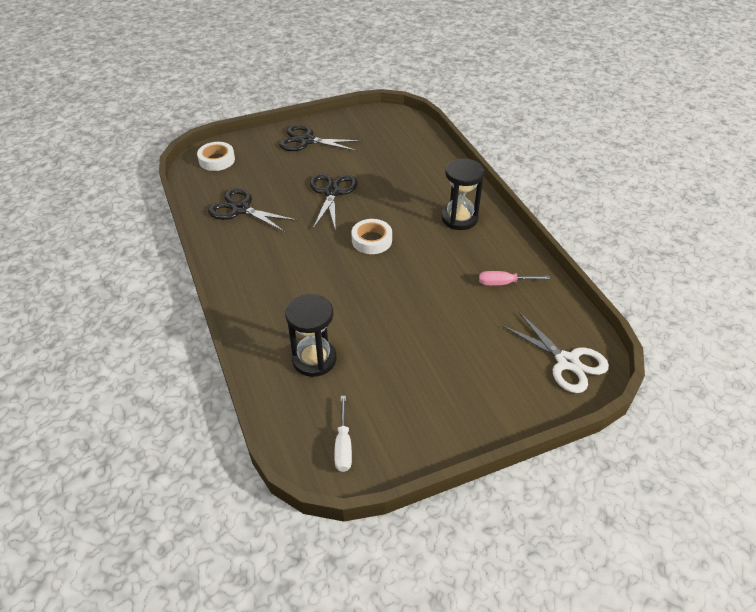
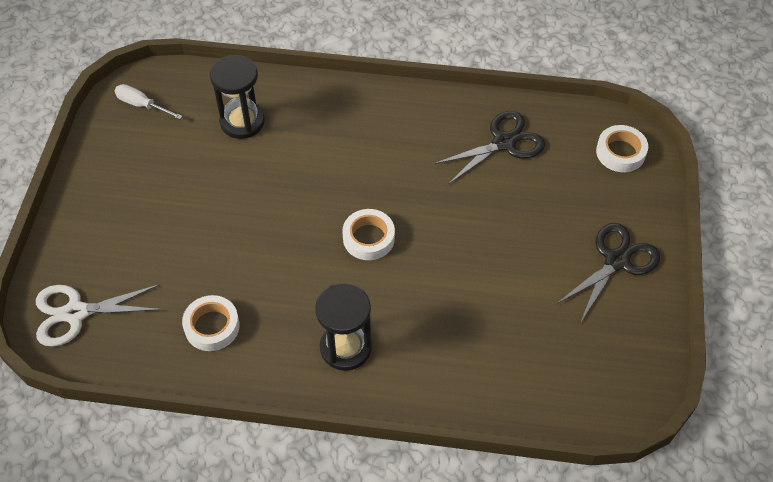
camera: 120 degrees right, 10 degrees up
black scissors [310,174,358,231] -> none
pink screwdriver [479,271,550,286] -> white tape [182,295,240,351]

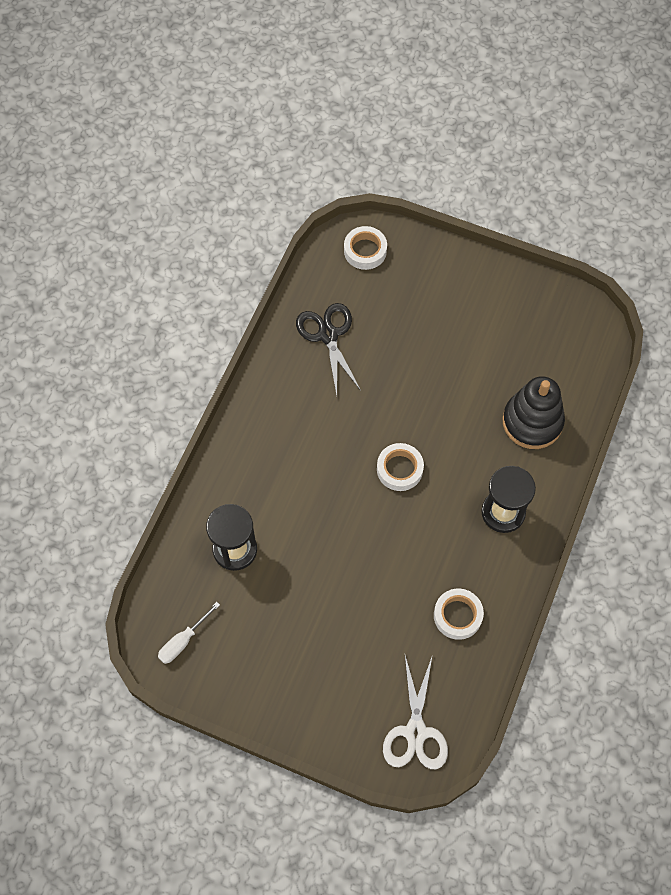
camera: 75 degrees left, 10 degrees up
black scissors [556,223,660,323] -> none
none -> black stacking toy [503,376,565,449]

